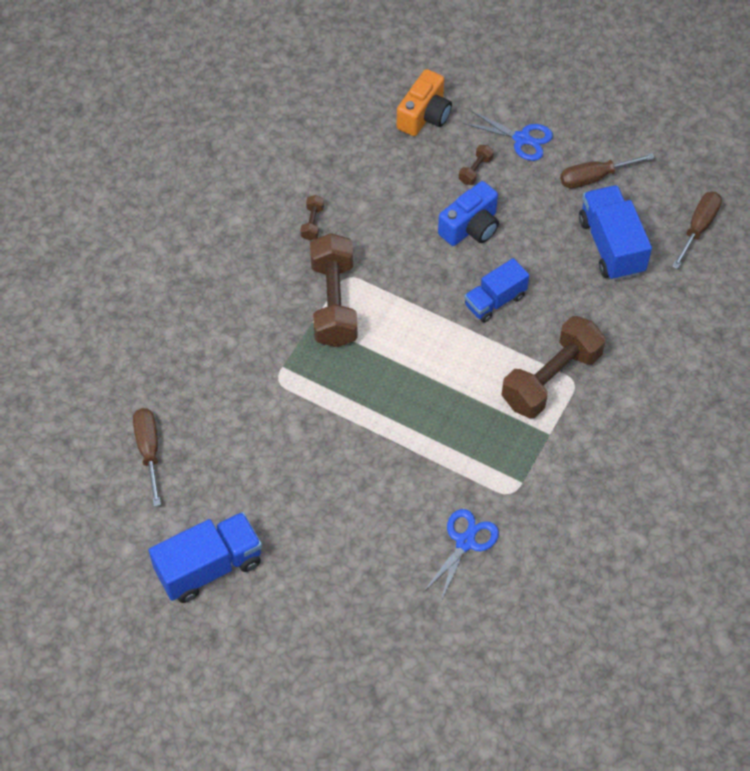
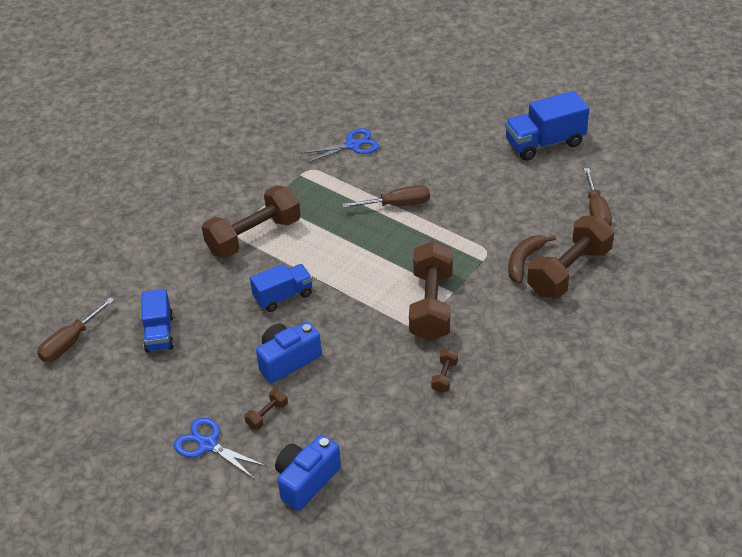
camera: 170 degrees left, 15 degrees down
orange camera [397,69,452,136] -> blue camera [275,435,341,511]
blue scissors [423,509,499,601] -> blue scissors turned 150 degrees counterclockwise [301,128,379,163]
brown screwdriver [560,153,655,189] -> brown screwdriver moved to [342,185,430,208]
blue truck [579,185,652,281] -> blue truck [142,289,174,352], size x0.66
none -> brown banana [508,235,556,283]
none -> brown dumbbell [527,216,614,298]

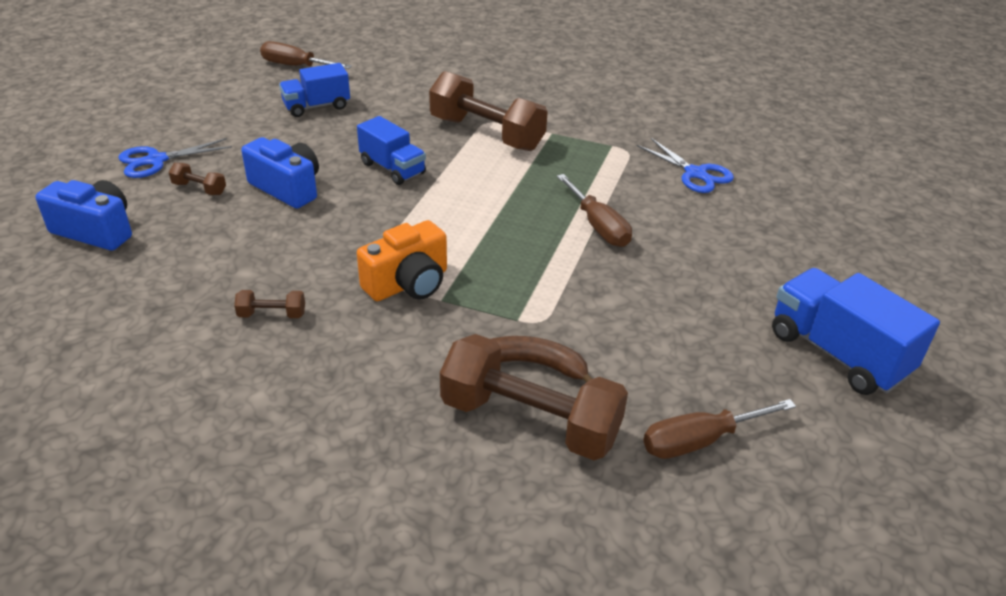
camera: 70 degrees right, 5 degrees down
blue scissors [174,417,266,479] -> blue scissors turned 135 degrees counterclockwise [118,138,232,178]
brown dumbbell [409,241,453,341] -> orange camera [357,220,447,301]

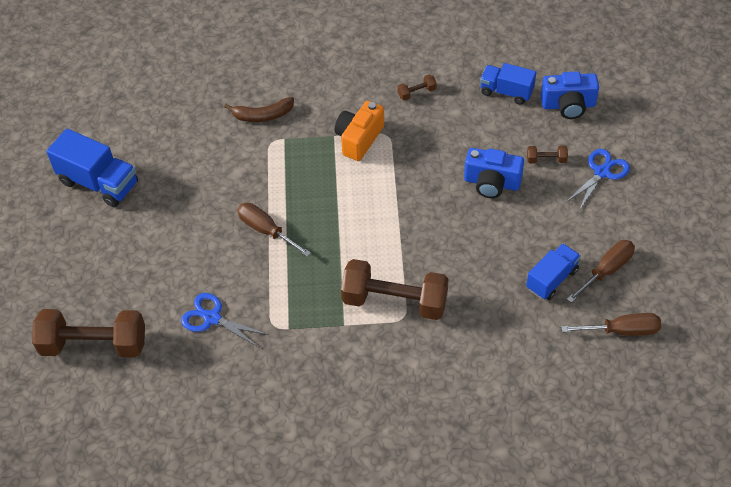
camera: 160 degrees right, 15 degrees up
blue truck [357,116,426,185] -> blue truck moved to [480,63,536,105]
brown dumbbell [440,334,628,460] -> brown dumbbell moved to [32,309,145,358]
brown screwdriver [643,399,796,459] -> brown screwdriver moved to [567,240,635,303]

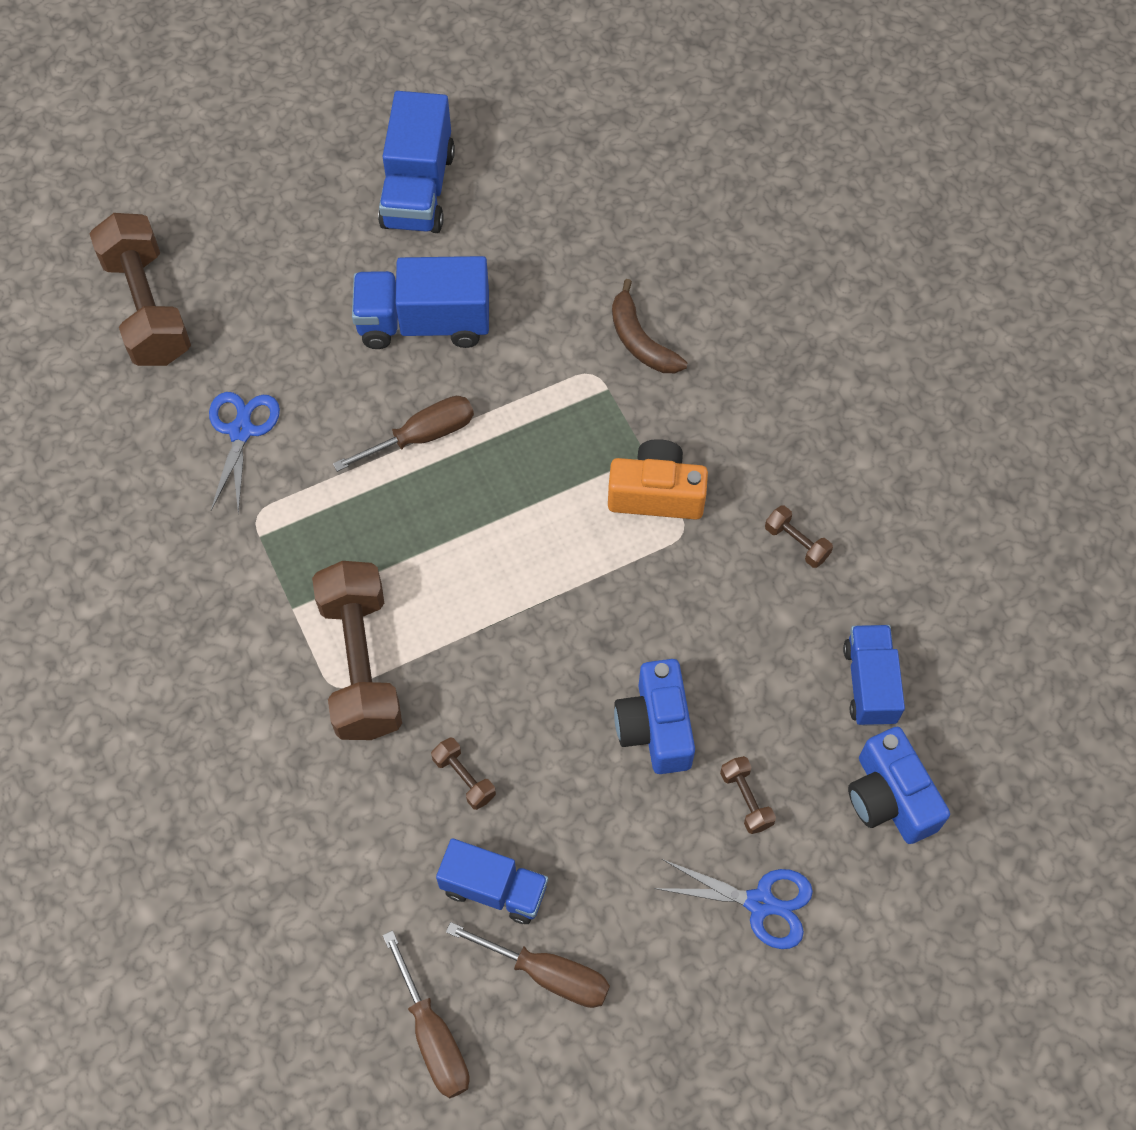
camera: 65 degrees right, 10 degrees up
brown screwdriver [237,203,311,257] -> brown screwdriver turned 45 degrees clockwise [333,396,474,472]
none -> blue truck [352,256,489,349]
none -> brown dumbbell [431,737,496,810]

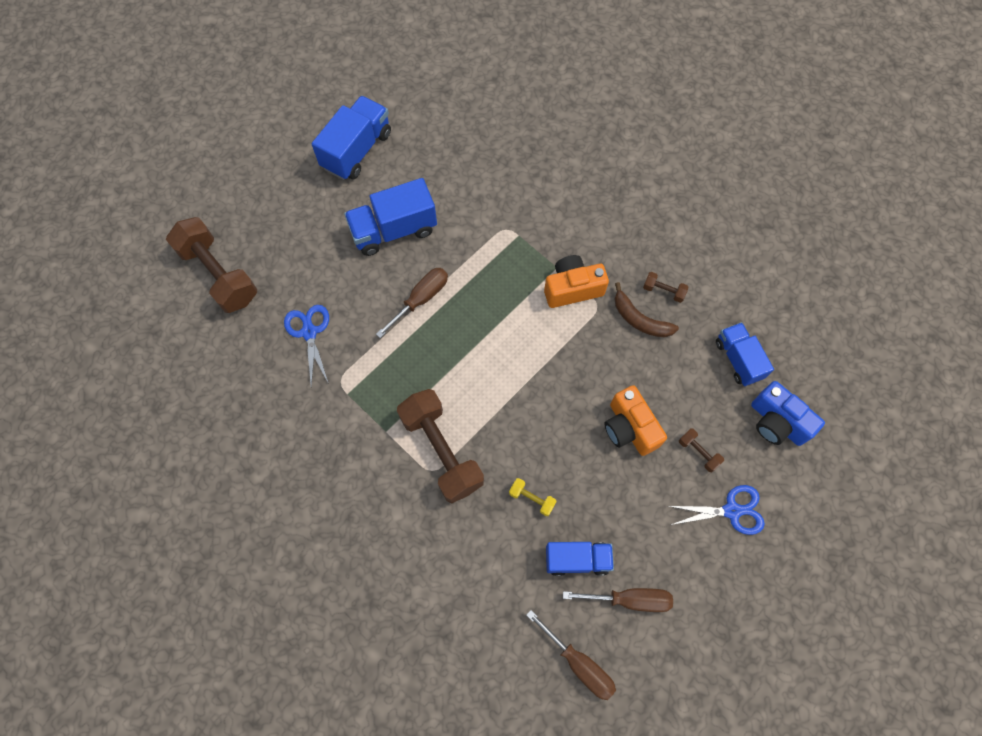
camera: 20 degrees left, 5 degrees up
blue truck [378,91,455,233] -> blue truck turned 135 degrees counterclockwise [312,96,391,180]
brown dumbbell [431,737,496,810] -> yellow dumbbell [509,478,557,516]
brown banana [612,279,688,373] -> brown banana moved to [615,282,679,337]
blue camera [614,659,695,774] -> orange camera [604,385,667,456]

